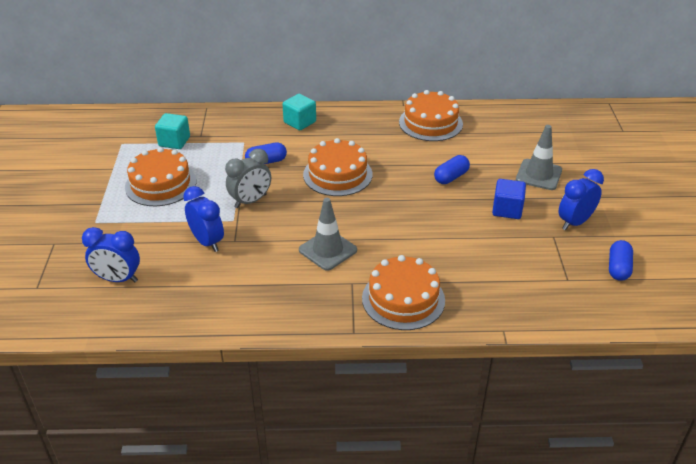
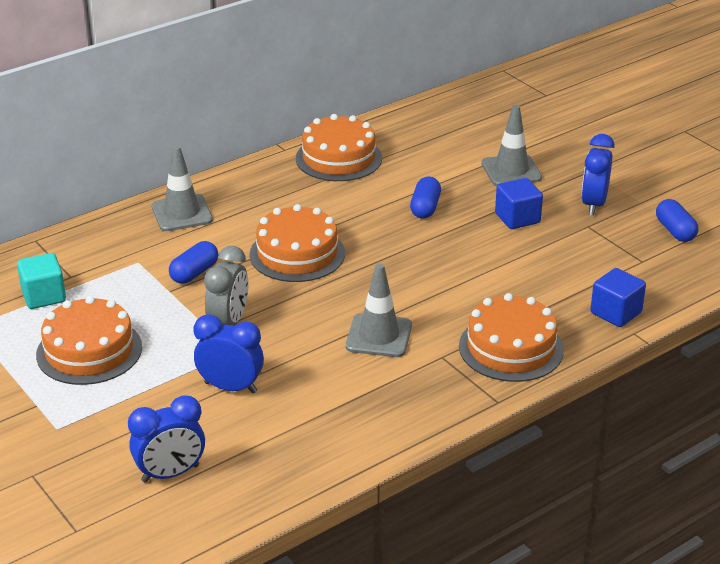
camera: 35 degrees left, 5 degrees down
turquoise cube [282,94,316,130] -> grey traffic cone [152,145,213,231]
none -> blue cube [590,268,646,327]

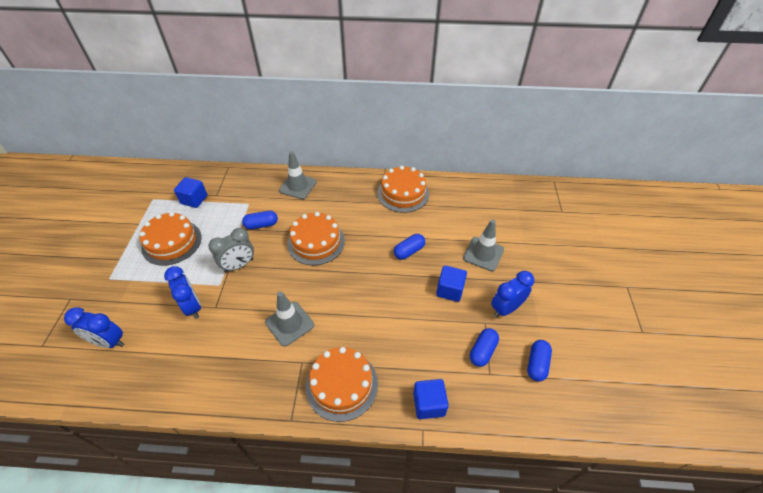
camera: 40 degrees right, 15 degrees up
turquoise cube [17,253,66,309] -> blue cube [174,177,207,208]
none -> blue capsule [470,328,499,367]

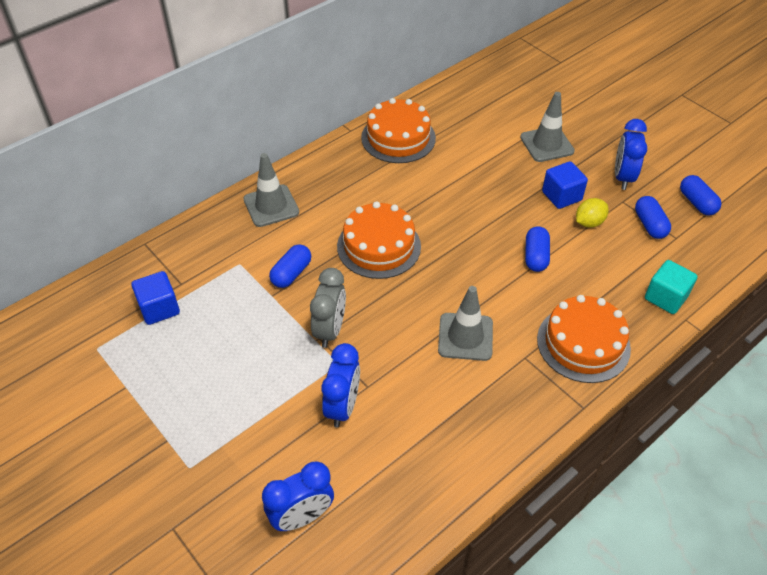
camera: 45 degrees left, 0 degrees up
orange cake [139,212,201,266] -> none
blue clock [164,266,201,319] -> blue clock turned 90 degrees clockwise [322,343,360,428]
blue capsule [394,234,425,260] -> blue capsule moved to [525,226,550,272]
blue cube [413,379,449,419] -> turquoise cube [645,260,697,314]
none -> yellow lemon [576,198,608,228]

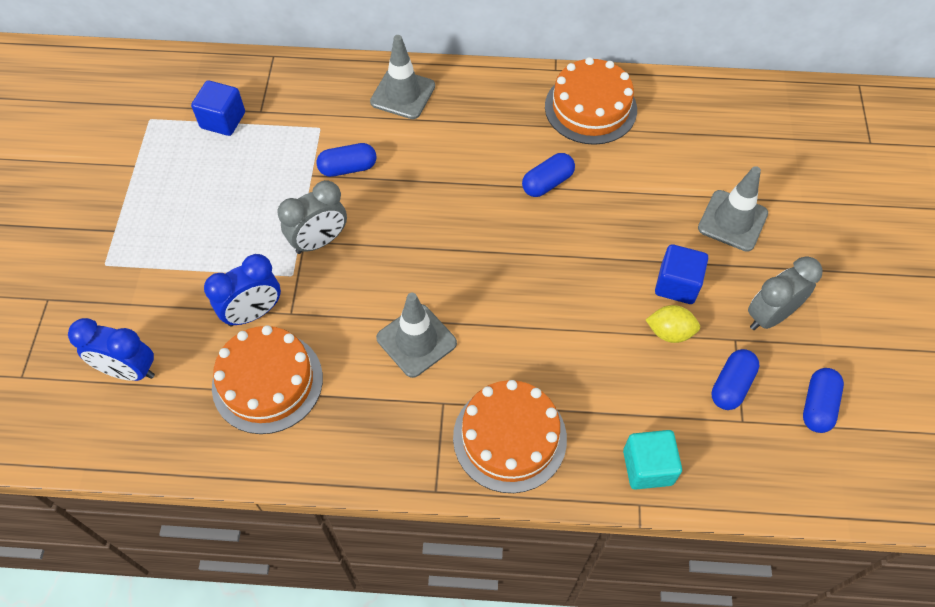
camera: 45 degrees right, 10 degrees up
orange cake [337,201,421,279] -> orange cake moved to [212,325,323,434]
blue capsule [525,226,550,272] -> blue capsule moved to [522,153,575,197]
blue clock [615,119,647,190] -> grey clock [748,257,823,330]

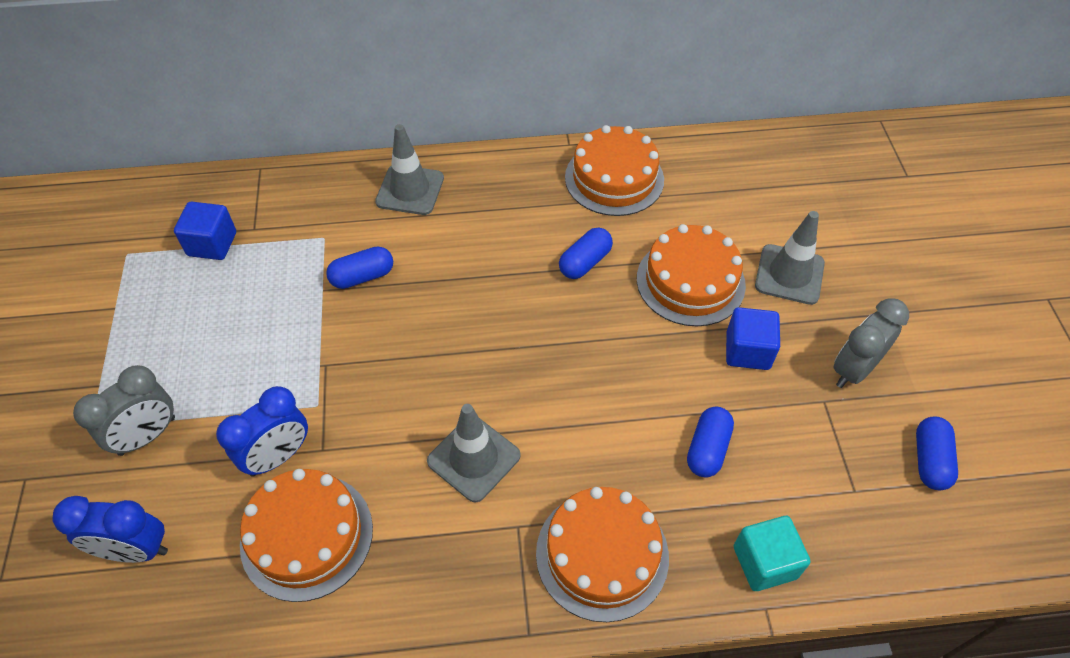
camera: 10 degrees left, 5 degrees down
grey clock [278,180,347,254] -> grey clock moved to [73,365,175,456]
yellow lemon [646,305,700,343] -> none
blue capsule [711,349,759,410] -> blue capsule moved to [687,406,734,478]
none -> orange cake [637,224,746,326]

